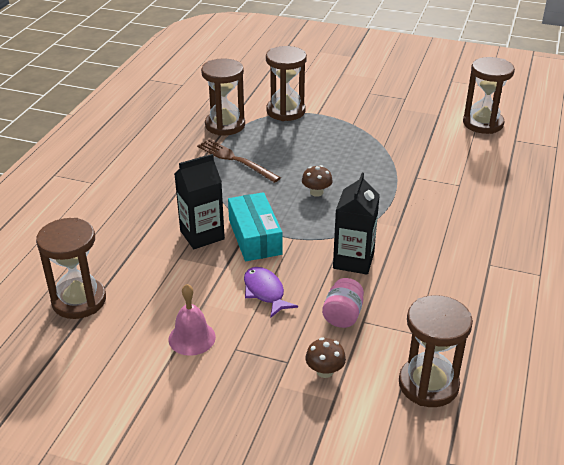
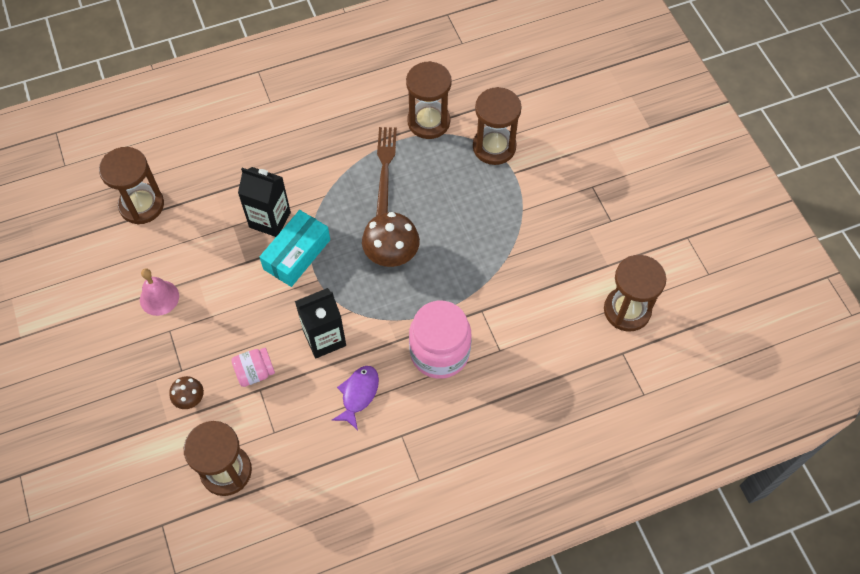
camera: 50 degrees right, 25 degrees up
purple fish [244,267,298,317] -> purple fish moved to [332,366,379,430]
brown mushroom [302,165,333,197] -> brown mushroom [362,212,420,267], size x1.81
none -> pink jar [409,301,471,379]

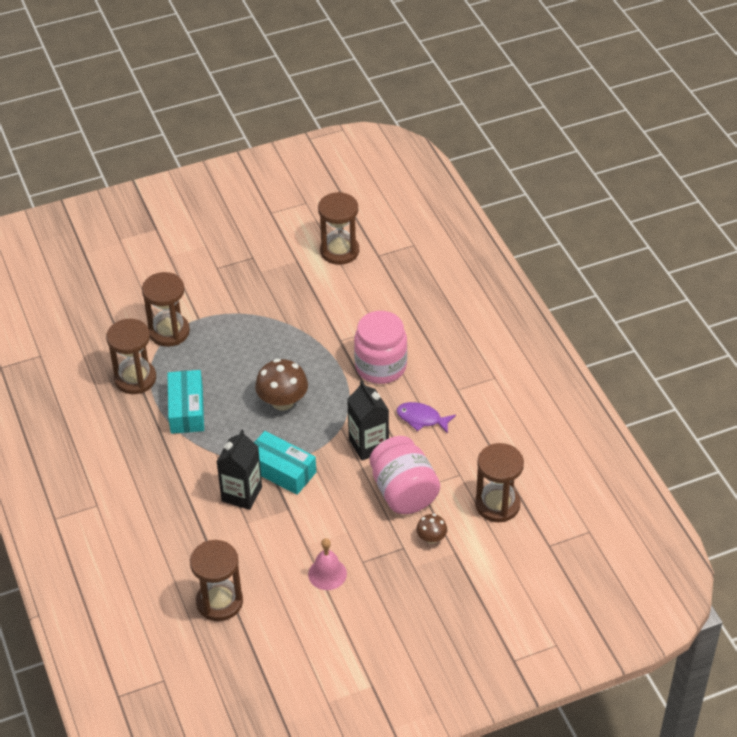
camera: 90 degrees left, 15 degrees down
pink jar [232,348,275,387] -> pink jar [370,436,440,514], size x1.91
brown fork [376,127,397,216] -> turquoise box [167,370,204,434]

